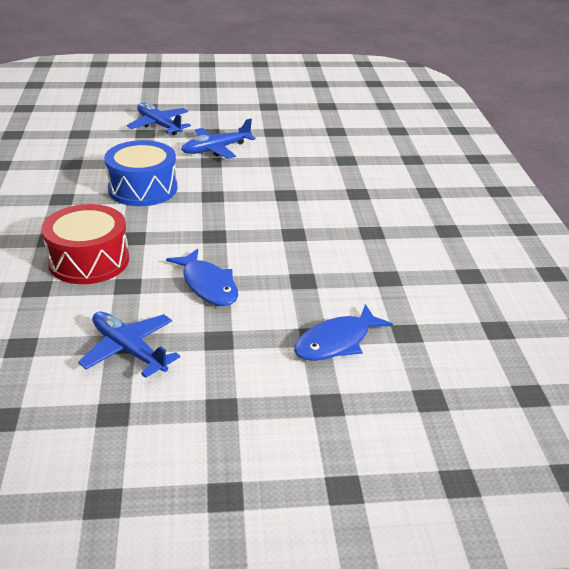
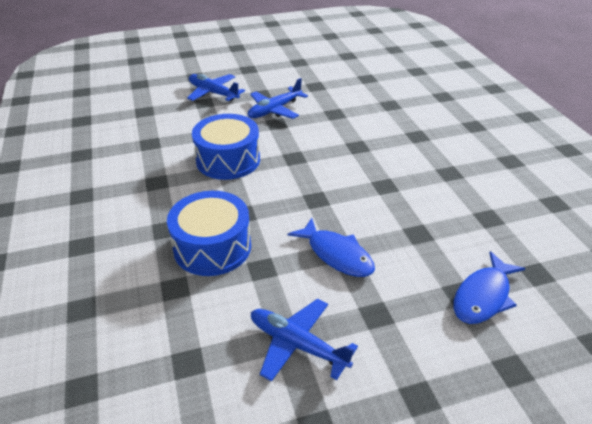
camera: 10 degrees left, 5 degrees up
red drum [42,204,129,284] -> blue drum [167,191,251,276]

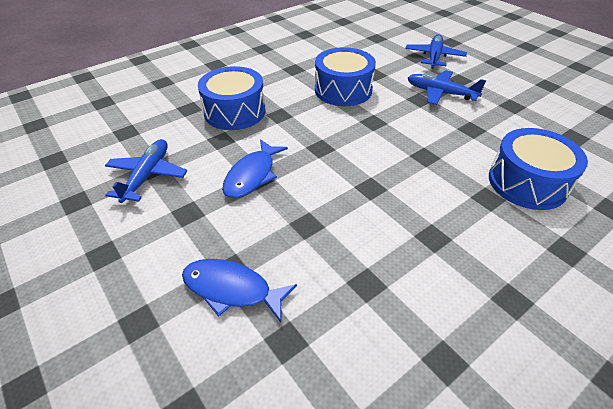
camera: 70 degrees right, 5 degrees up
none -> blue drum [489,128,588,210]

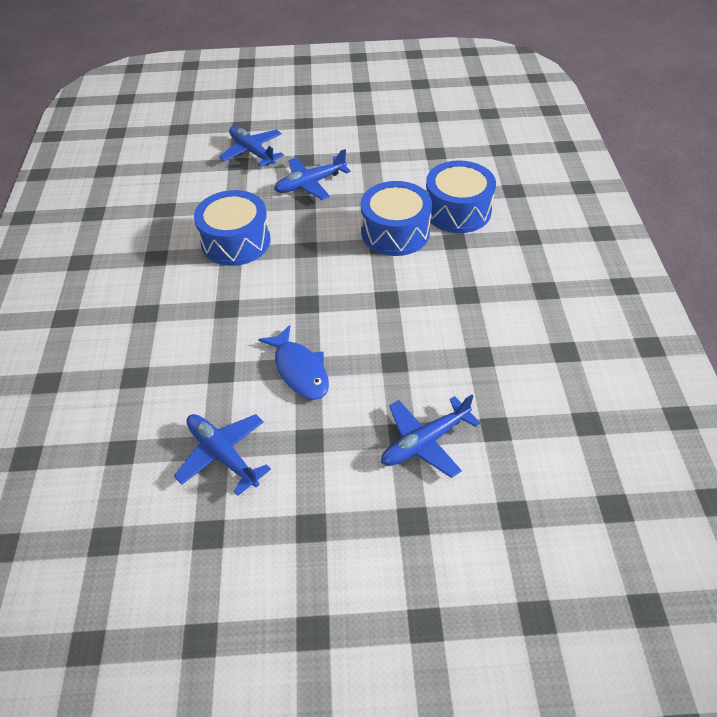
camera: 55 degrees left, 5 degrees up
blue fish [182,259,297,322] -> blue plane [381,395,480,478]
blue drum [198,66,266,130] -> blue drum moved to [361,181,432,256]

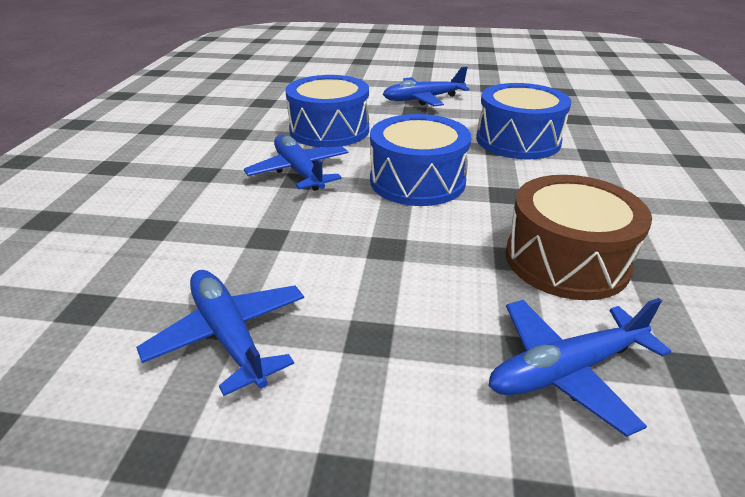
camera: 10 degrees right, 15 degrees down
blue plane [219,126,284,167] -> blue plane moved to [244,135,348,191]
blue fish [258,325,329,400] -> none
blue drum [426,160,496,233] -> blue drum moved to [370,114,472,206]
none -> brown drum [506,175,652,300]

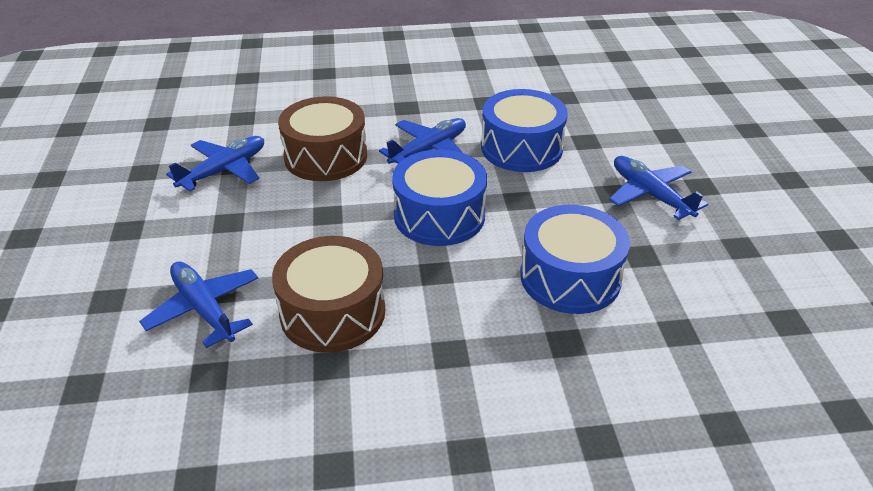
camera: 75 degrees right, 5 degrees up
none -> brown drum [278,96,367,181]

